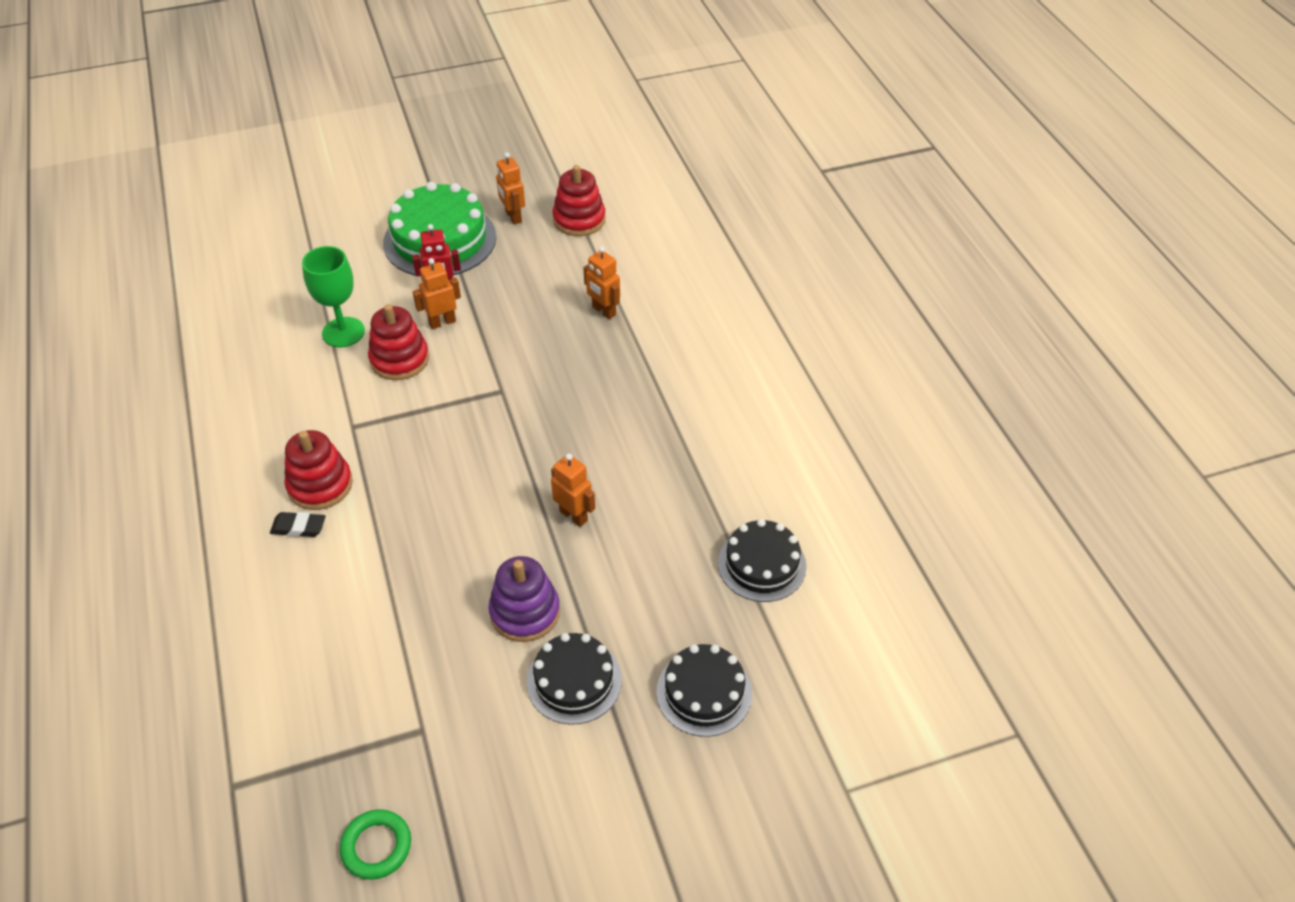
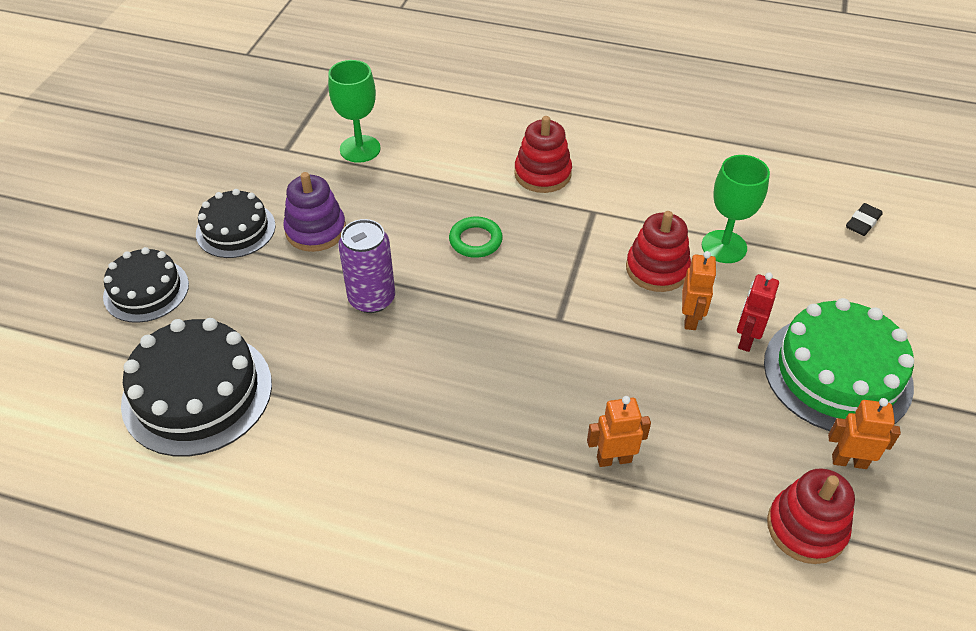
camera: 125 degrees right, 0 degrees up
black eraser [270,512,326,537] -> black eraser moved to [846,203,883,236]
green ring [340,809,411,880] -> green ring moved to [449,217,503,258]
orange robot [551,454,595,527] -> purple can [338,219,395,313]
black cake [718,519,806,602] -> black cake [121,318,272,457], size x1.62
none -> green goblet [328,60,381,163]

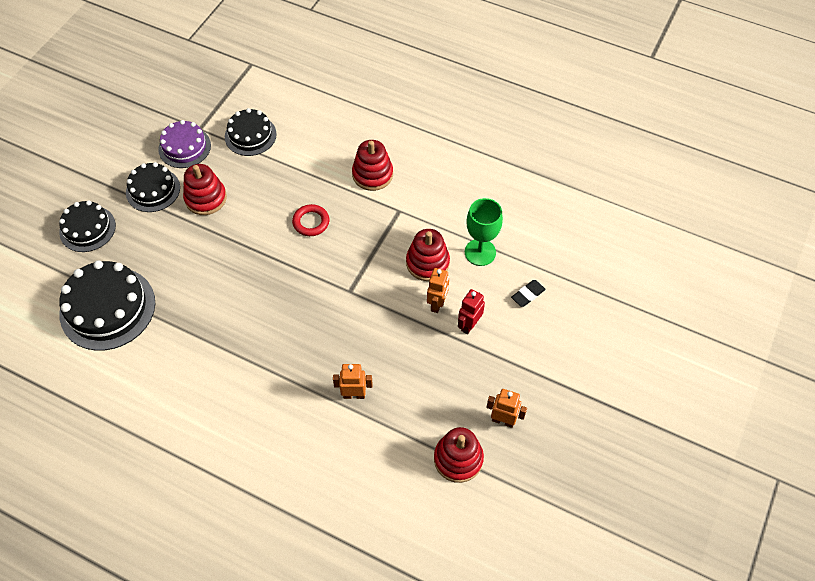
camera: 10 degrees right, 10 degrees up
purple stacking toy [283,172,346,252] -> red stacking toy [183,164,227,215]
green goblet [328,60,381,163] -> black cake [225,108,277,156]
purple can [338,219,395,313] -> none
green ring [449,217,503,258] -> red ring [292,204,329,236]
green cake [764,298,914,431] -> none
black eraser [846,203,883,236] -> black eraser moved to [511,280,546,307]
none -> purple cake [158,120,211,168]

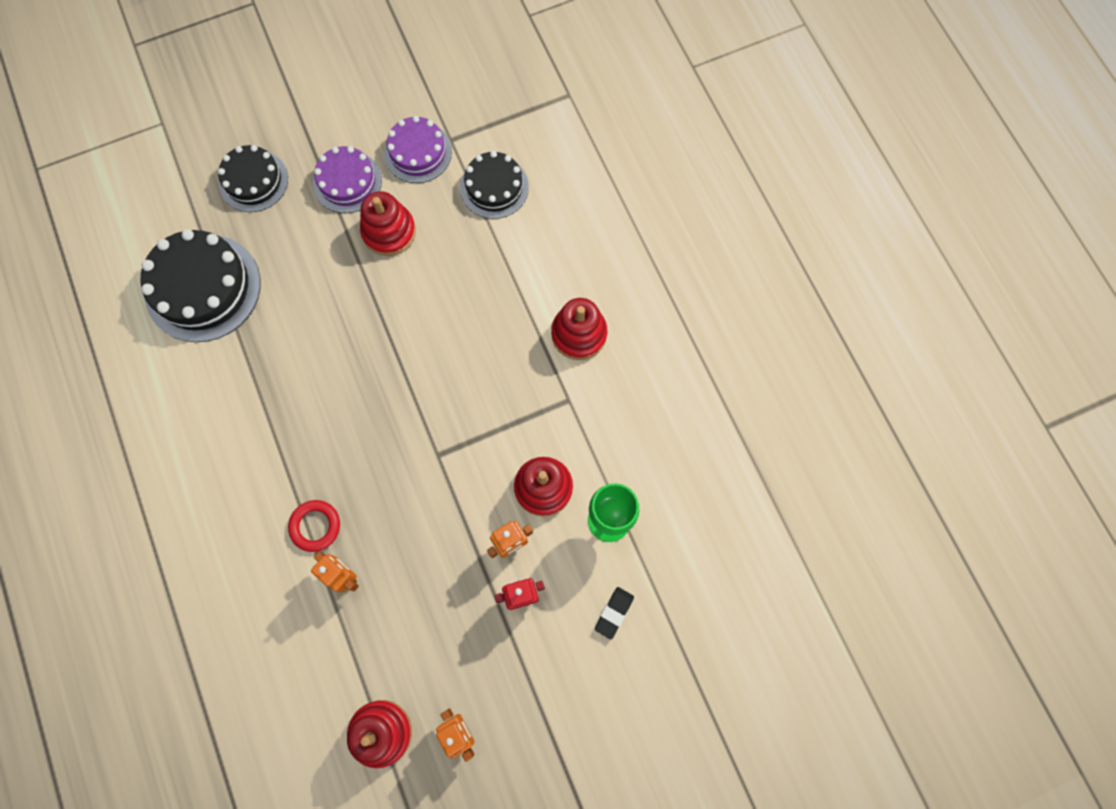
camera: 40 degrees right, 15 degrees up
black cake [126,162,180,212] -> purple cake [313,146,382,213]
red ring [292,204,329,236] -> red ring moved to [288,500,340,552]
black eraser [511,280,546,307] -> black eraser turned 60 degrees counterclockwise [595,587,634,639]

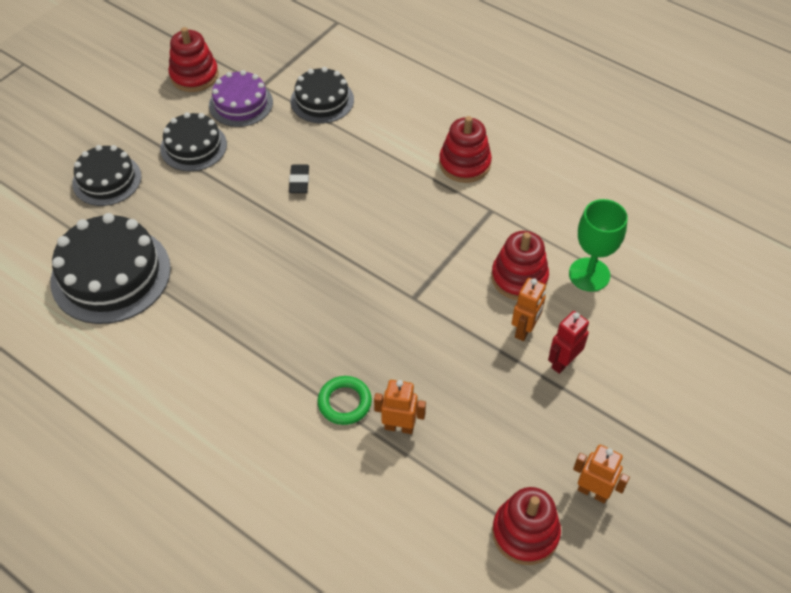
camera: 30 degrees left, 20 degrees down
red ring [288,500,340,552] -> green ring [318,376,372,425]
purple cake [313,146,382,213] -> black cake [160,112,227,171]
red stacking toy [360,191,416,256] -> red stacking toy moved to [169,27,219,92]
black eraser [595,587,634,639] -> black eraser moved to [289,164,309,193]

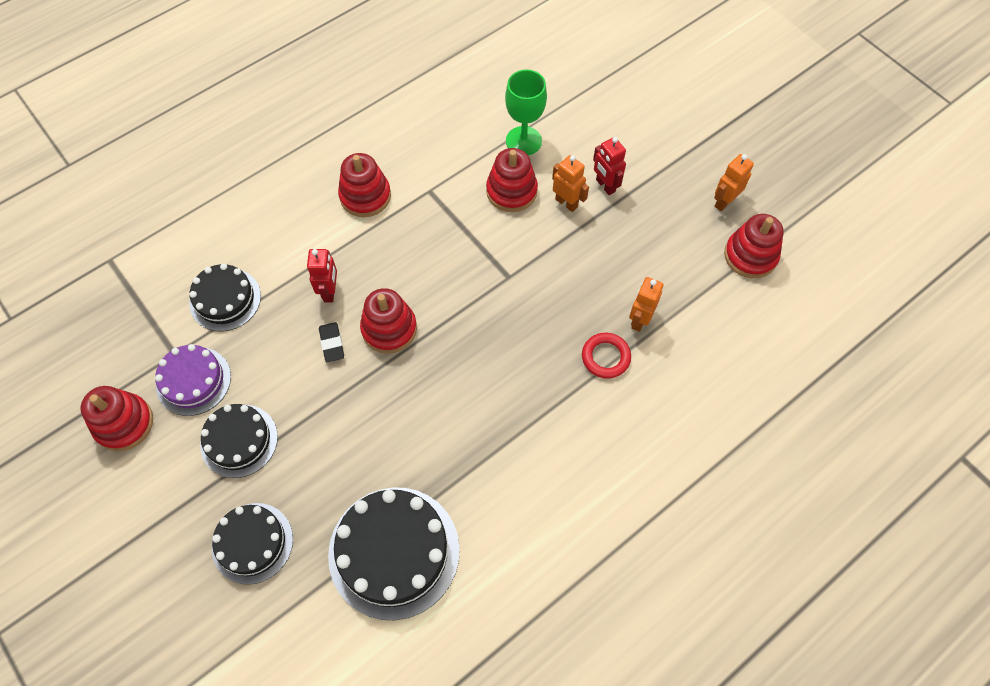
camera: 75 degrees left, 10 degrees up
black eraser [289,164,309,193] -> black eraser turned 60 degrees clockwise [319,322,344,362]
green ring [318,376,372,425] -> red ring [582,333,631,378]
none -> red robot [307,249,337,302]
none -> red stacking toy [360,288,417,354]

